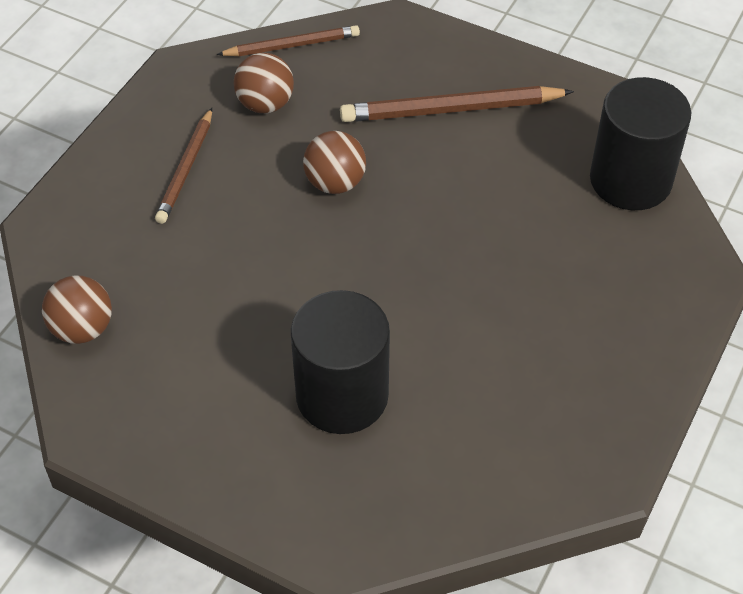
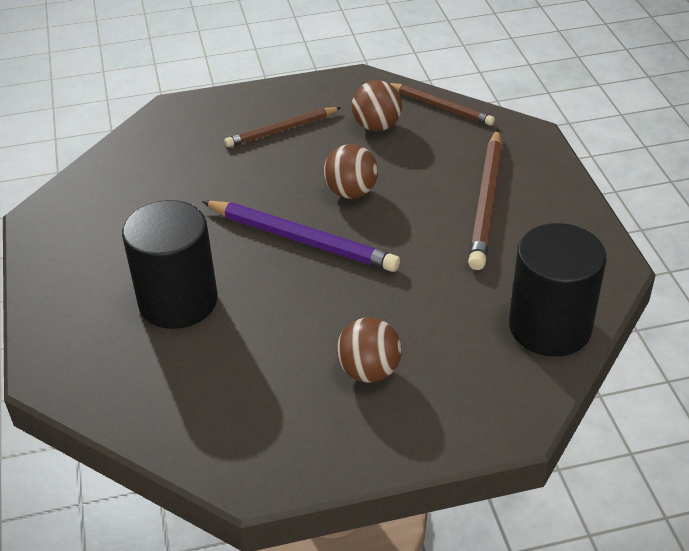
camera: 50 degrees right, 10 degrees down
brown ball [42,275,112,344] -> brown ball moved to [337,318,402,383]
brown pencil [340,86,574,122] -> brown pencil turned 120 degrees counterclockwise [468,129,503,270]
none -> purple pencil [202,201,400,272]

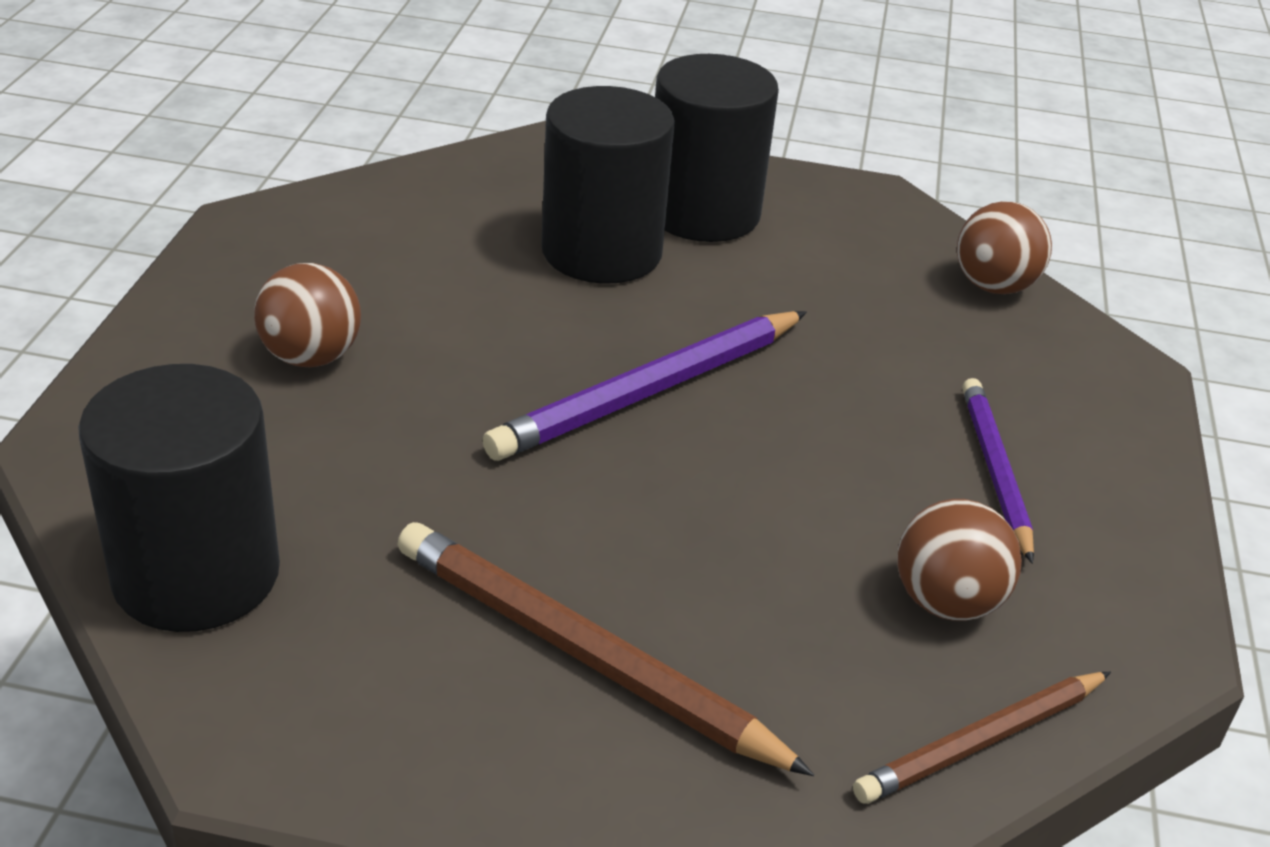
camera: 110 degrees right, 5 degrees down
brown pencil [225,107,341,147] -> purple pencil [962,378,1034,564]
brown ball [324,144,378,199] -> brown ball moved to [957,201,1052,294]
none -> black cylinder [655,54,779,242]

